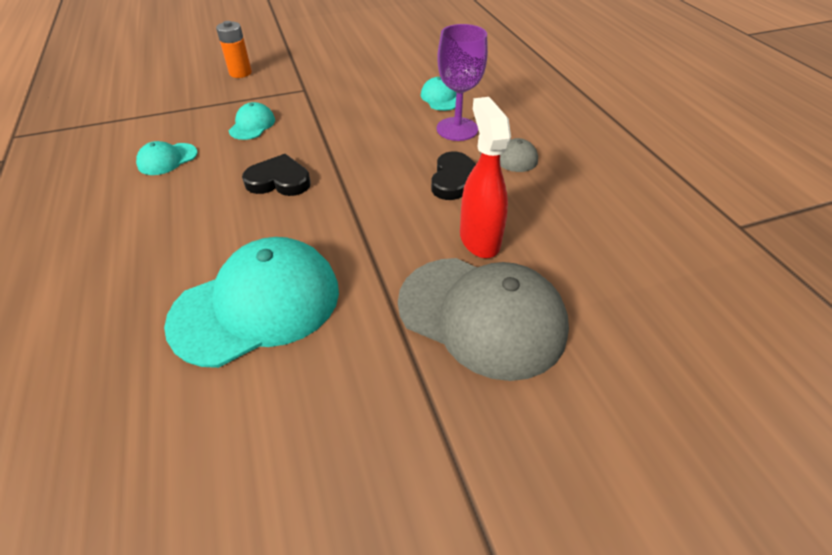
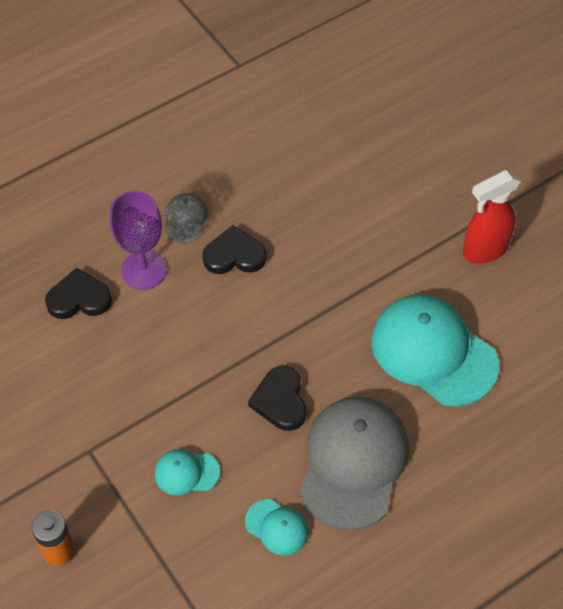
camera: 105 degrees left, 10 degrees up
grey cap [398,258,569,381] -> grey cap moved to [300,396,409,530]
turquoise cap [420,77,456,111] -> black heart [45,268,112,319]
red spray bottle [460,97,511,258] -> red spray bottle moved to [463,170,521,264]

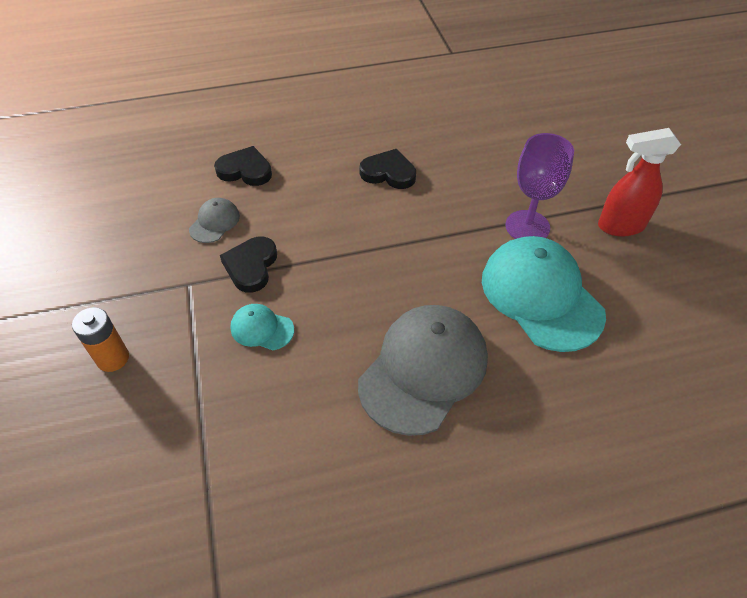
camera: 20 degrees right, 5 degrees down
purple goblet [110,191,167,290] -> purple goblet moved to [506,133,574,239]
grey cap [165,193,207,243] -> grey cap moved to [189,198,240,243]
turquoise cap [245,499,309,555] -> none
black heart [248,366,306,431] -> black heart moved to [220,237,277,293]

